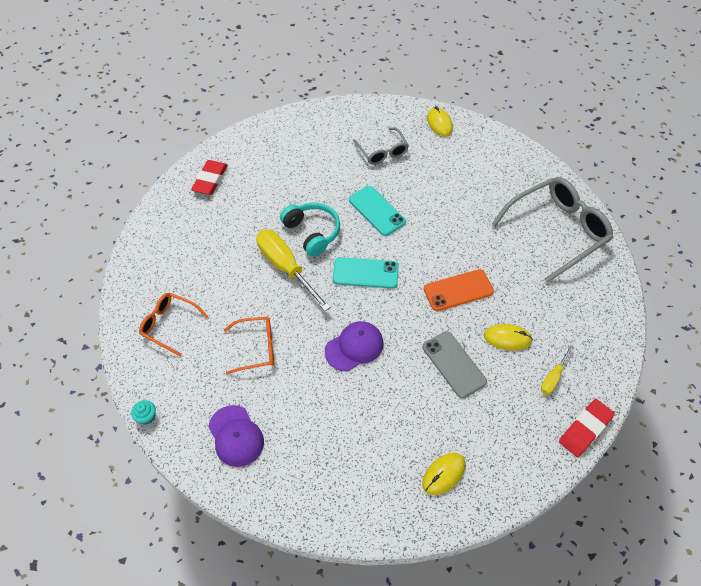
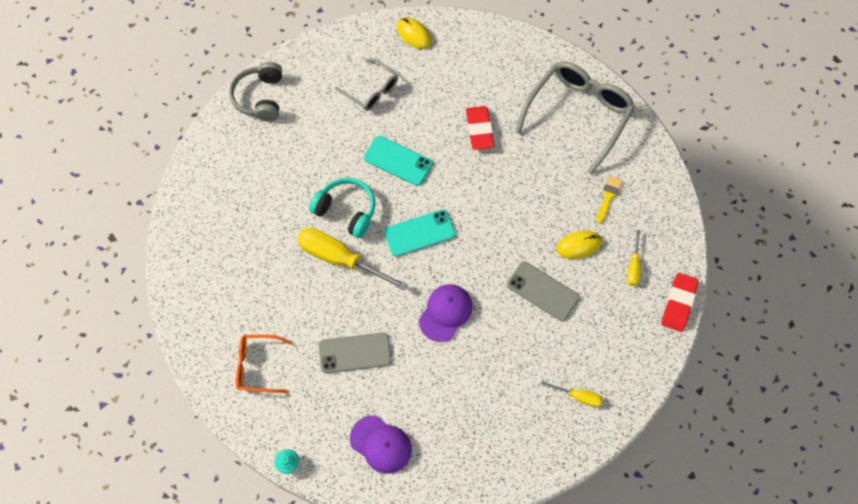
camera: 25 degrees left, 10 degrees up
red eraser [191,160,228,195] -> red eraser moved to [466,106,494,150]
orange glasses [224,317,274,374] -> grey phone [319,333,392,373]
yellow mouse [422,453,466,495] -> yellow screwdriver [541,381,603,407]
orange phone [424,269,494,311] -> none
none -> grey headphones [229,62,282,121]
none -> yellow brush [596,176,622,223]

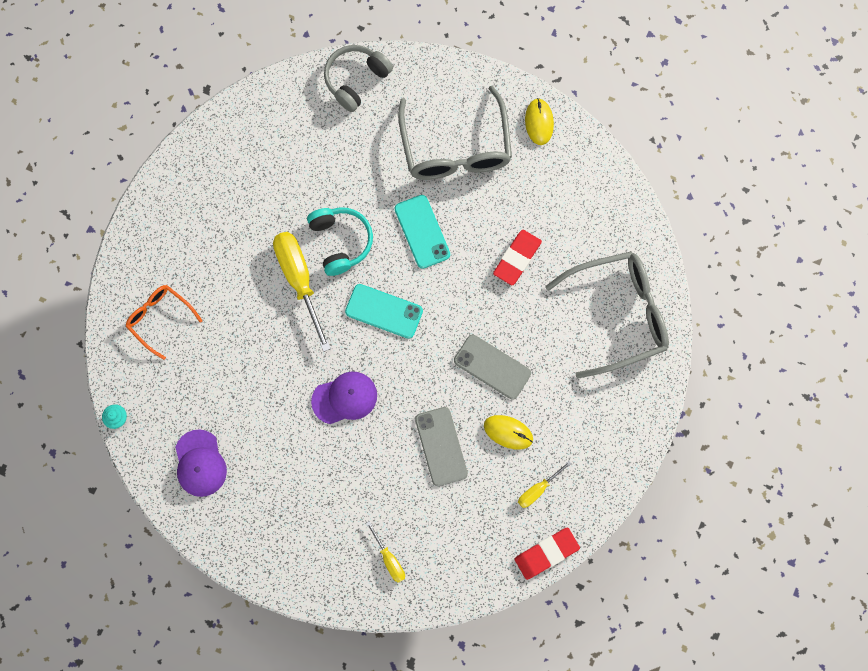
camera: 40 degrees right, 10 degrees up
grey phone [319,333,392,373] -> grey phone moved to [454,335,531,399]
grey glasses [335,59,398,111] -> grey glasses [398,86,512,180], size x1.83
yellow brush [596,176,622,223] -> none

